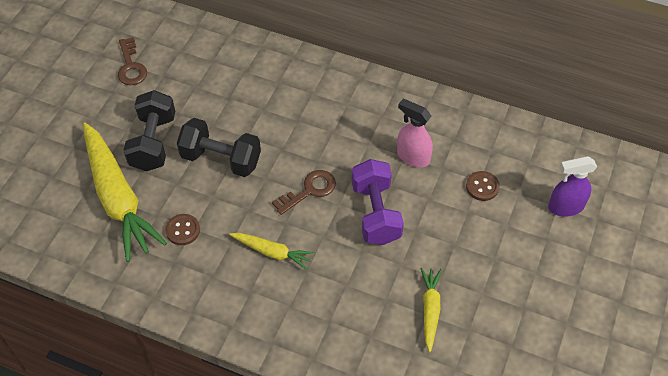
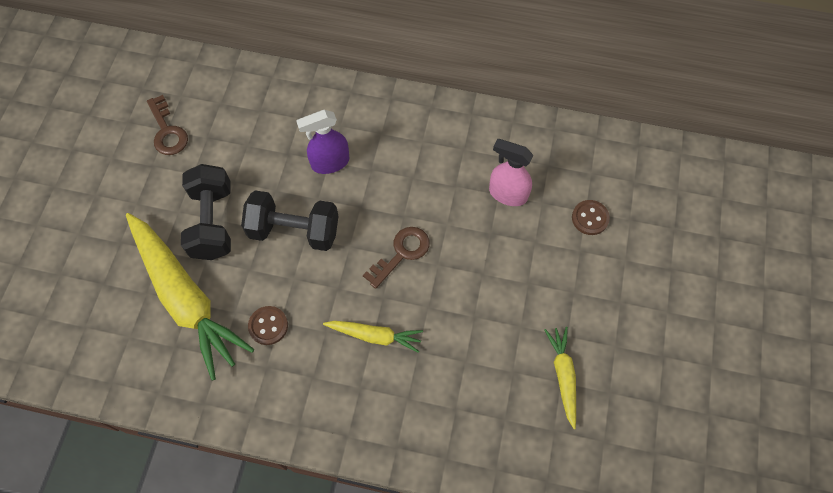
camera: 10 degrees left, 10 degrees up
purple dumbbell [352,159,404,245] -> none
purple spray bottle [548,156,597,217] -> purple spray bottle moved to [296,110,349,174]

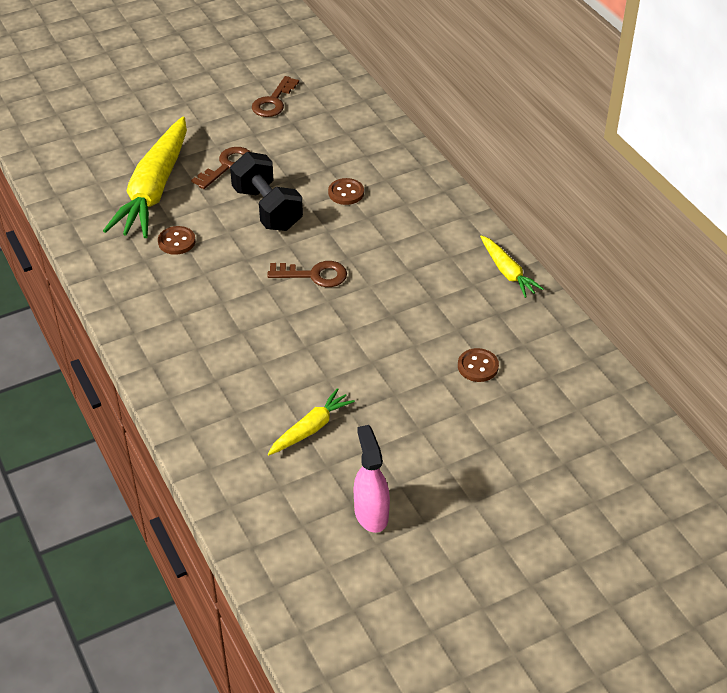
camera: 50 degrees right, 20 degrees down
black dumbbell [181,164,231,260] -> brown key [191,147,250,189]
purple spray bottle [296,110,349,174] -> brown button [328,178,364,205]
yellow carrot [323,321,423,353] -> yellow carrot moved to [480,235,544,298]
pink spray bottle [489,139,533,206] -> pink spray bottle moved to [354,425,390,533]

